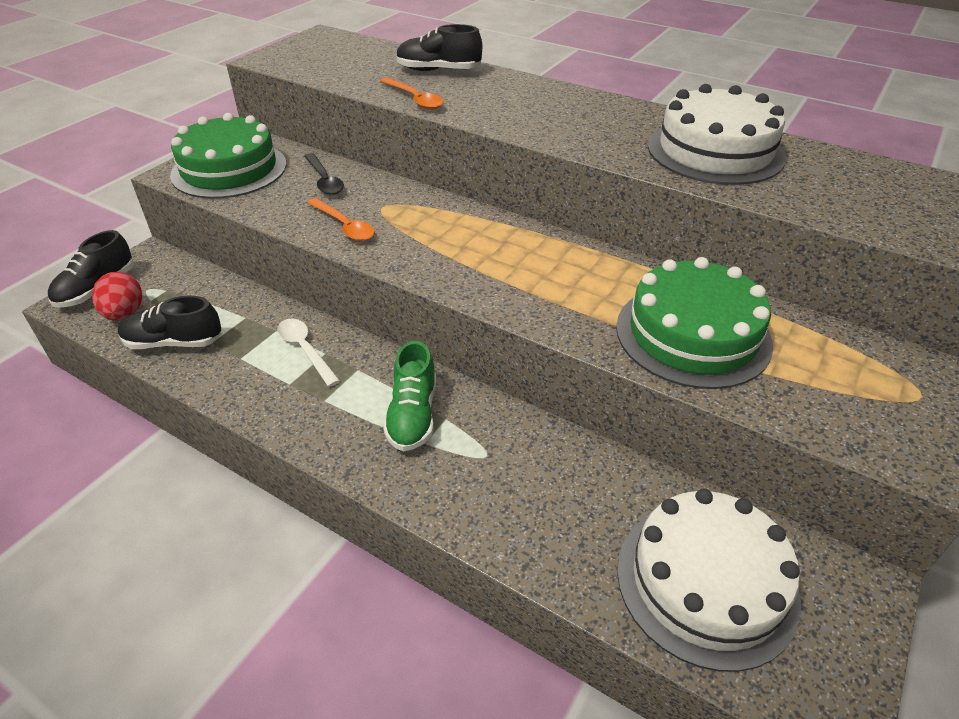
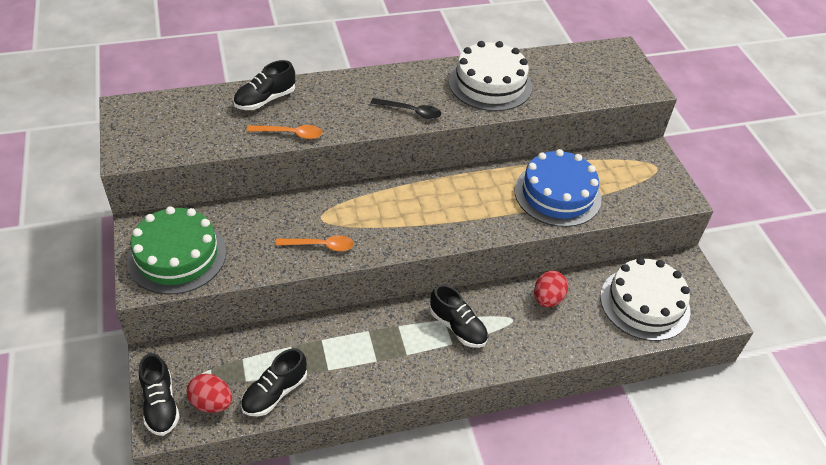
camera: 50 degrees left, 5 degrees up
white spoon [277,319,340,387] -> none
black spoon [304,153,344,195] -> black spoon moved to [371,98,441,119]
green shoe [383,341,436,451] -> black shoe [430,284,488,348]
green cake [616,257,773,389] -> blue cake [514,149,602,227]
none -> red egg [534,271,568,307]

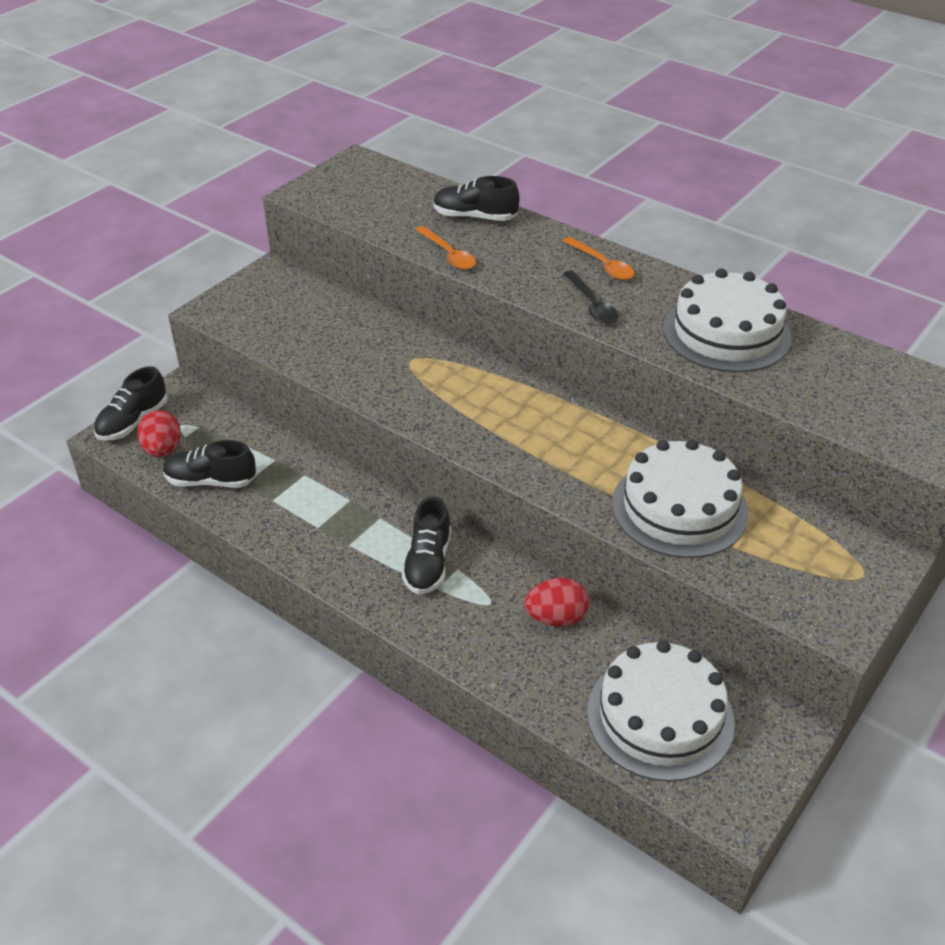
camera: 55 degrees right, 5 degrees down
green cake [127,206,226,294] -> none
orange spoon [275,235,354,251] -> orange spoon moved to [563,237,635,280]
blue cake [514,149,602,227] -> white cake [612,439,749,558]

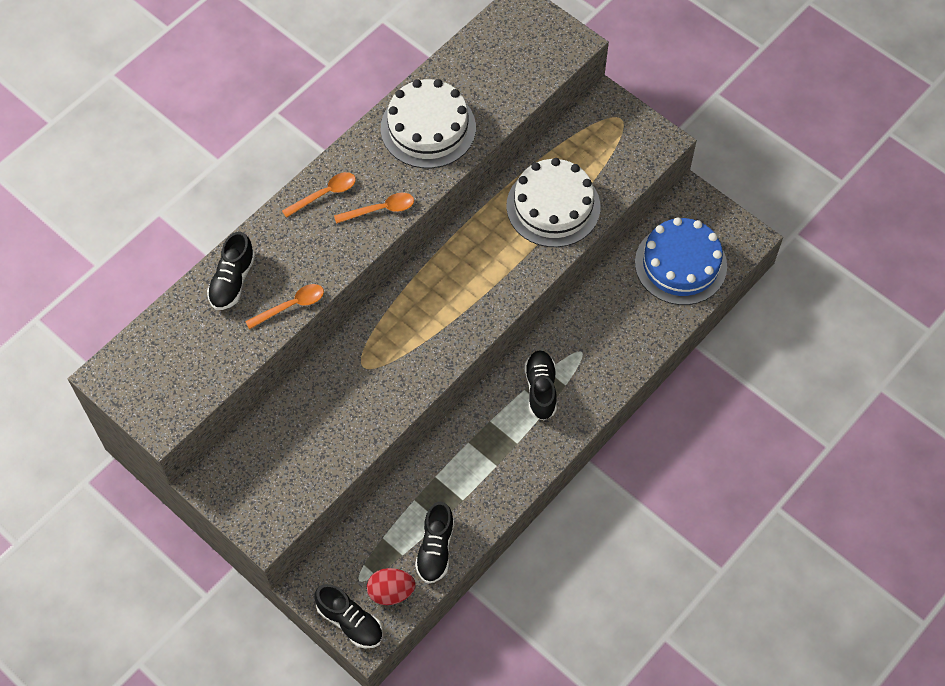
camera: 85 degrees left, 20 degrees up
black shoe [402,497,451,594] -> black shoe turned 105 degrees counterclockwise [525,350,557,420]
red egg [525,577,589,627] -> none
black spoon [563,270,618,324] -> orange spoon [334,193,414,224]
white cake [587,640,735,782] -> blue cake [635,217,727,305]

